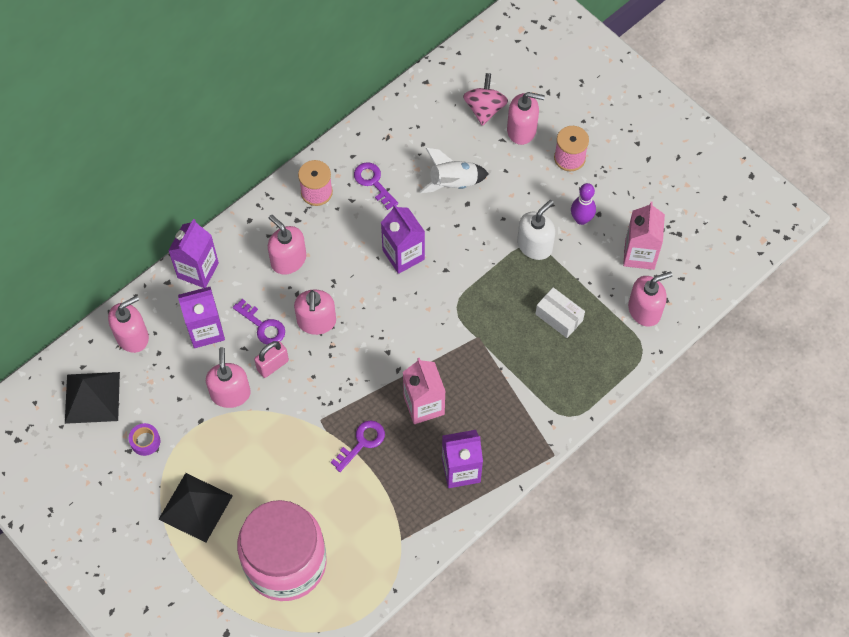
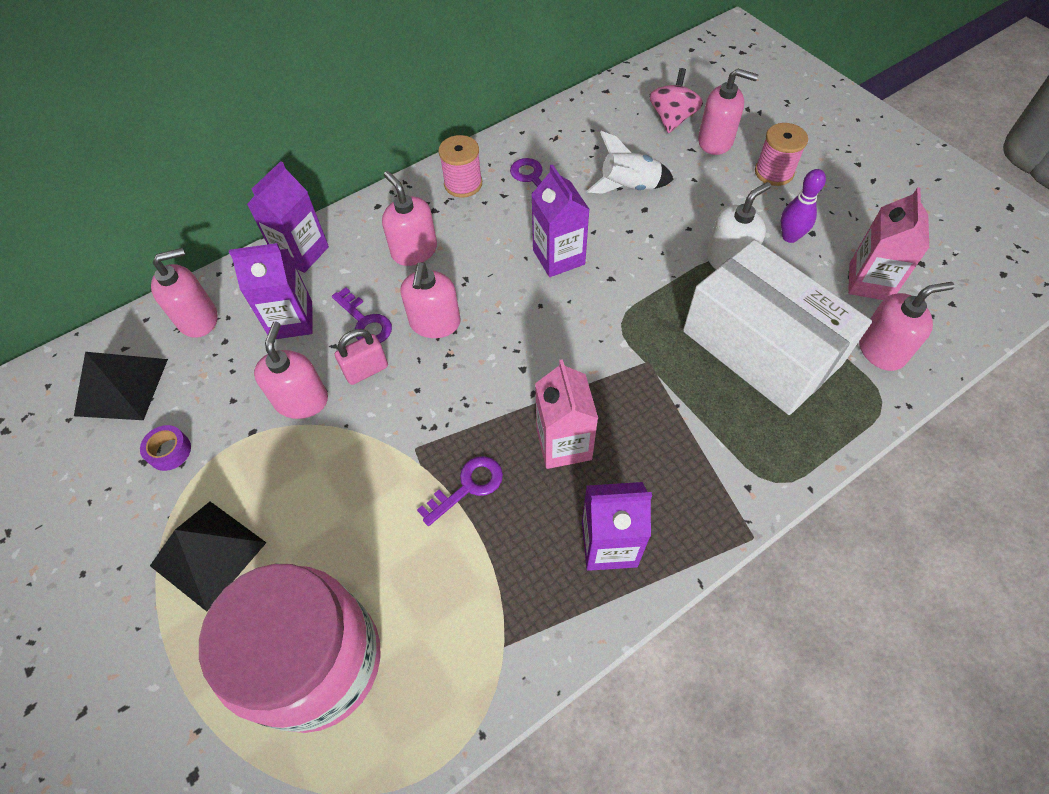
camera: 10 degrees right, 5 degrees down
white box [535,287,585,338] -> white box [683,240,872,415], size x2.40

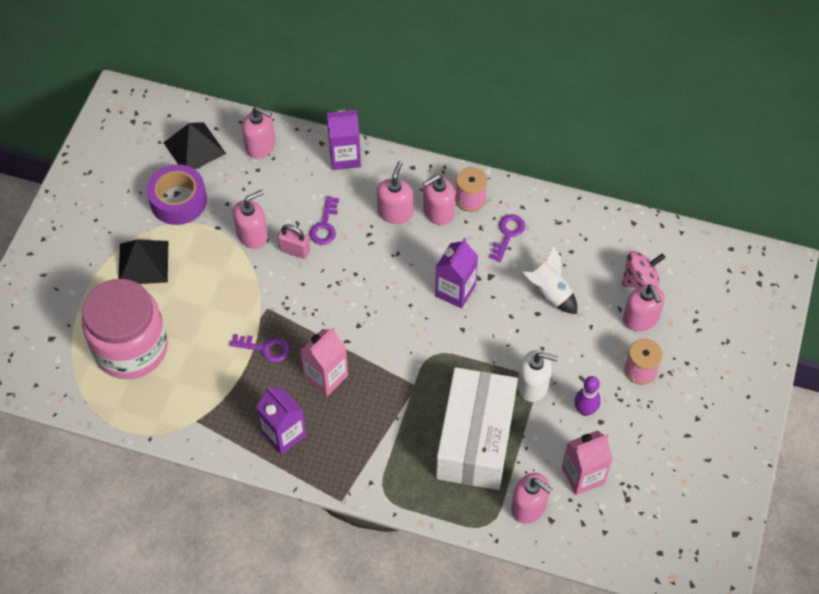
camera: 50 degrees right, 0 degrees up
purple tape [140,425,191,471] -> purple tape [147,164,207,225], size x2.15
purple carton [229,243,313,339] -> none
pink soap dispenser [401,262,460,338] -> pink soap dispenser moved to [423,174,455,225]

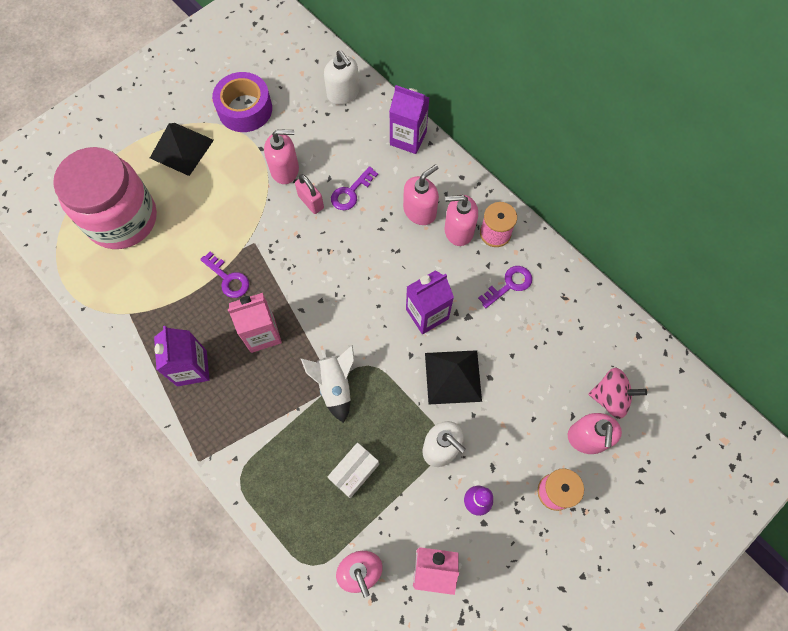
camera: 30 degrees right, 10 degrees up
black pyramid [163,122,226,170] -> black pyramid moved to [425,350,482,404]
pink soap dispenser [242,106,275,158] -> white soap dispenser [324,50,359,105]
white box [436,367,518,490] -> white box [328,443,379,498], size x0.42
white rocket [521,246,577,314] -> white rocket moved to [301,345,354,423]

